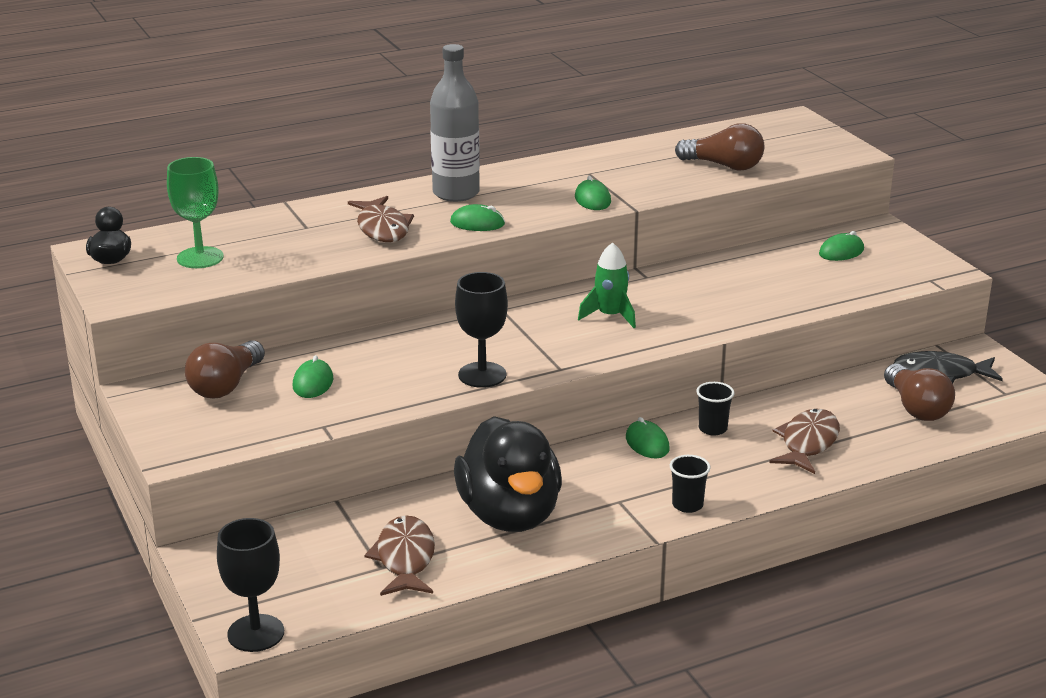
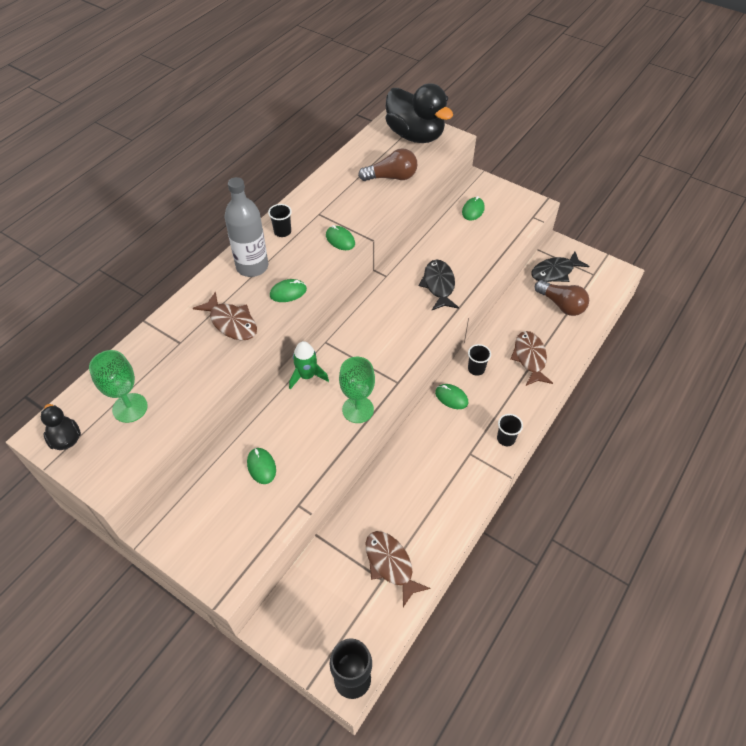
camera: 30 degrees left, 25 degrees up
brown light bulb [185,340,265,399] -> none
black duck [454,416,562,532] -> black duck moved to [385,83,453,143]
black goblet [455,272,508,388] -> green goblet [339,357,375,423]
green rocket [578,242,636,328] -> green rocket moved to [289,341,329,389]
none -> black cup [268,204,292,237]
none -> black fish [419,259,459,310]

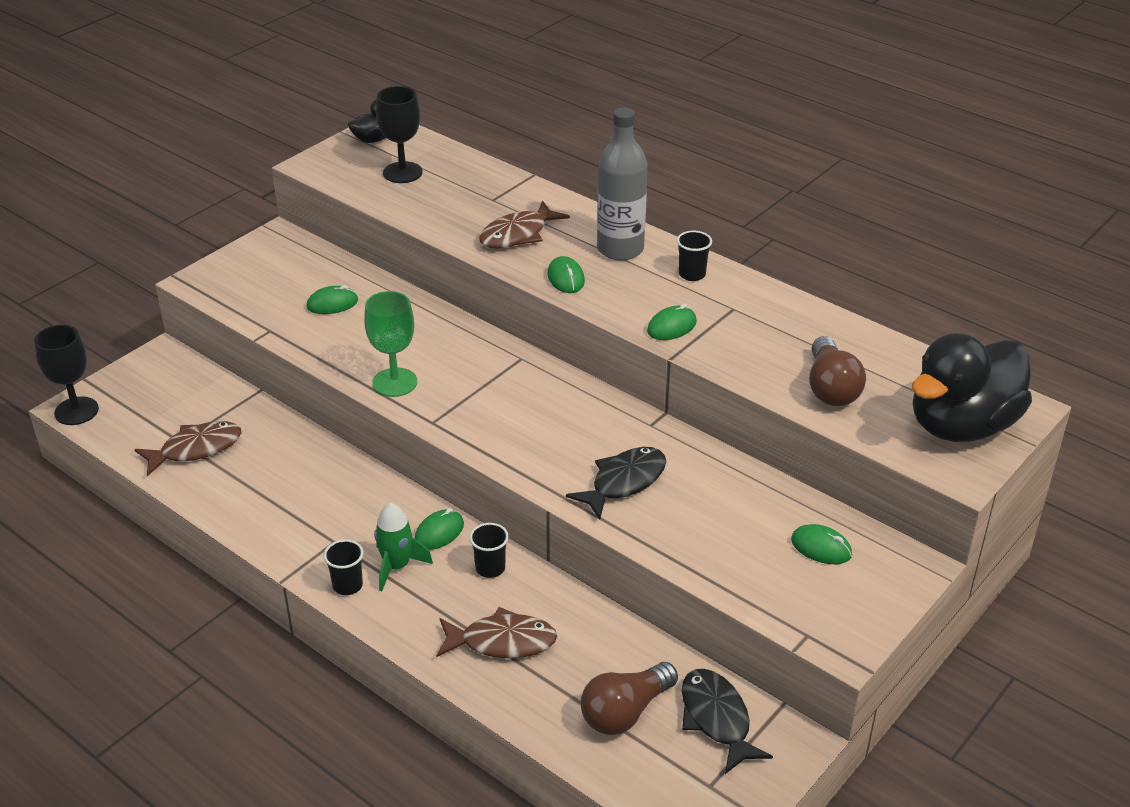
camera: 95 degrees right, 15 degrees down
green goblet [89,350,148,423] -> black goblet [376,86,423,183]
green rocket [289,341,329,389] -> green rocket moved to [374,503,433,591]
black fish [419,259,459,310] -> black fish turned 45 degrees counterclockwise [566,447,666,520]

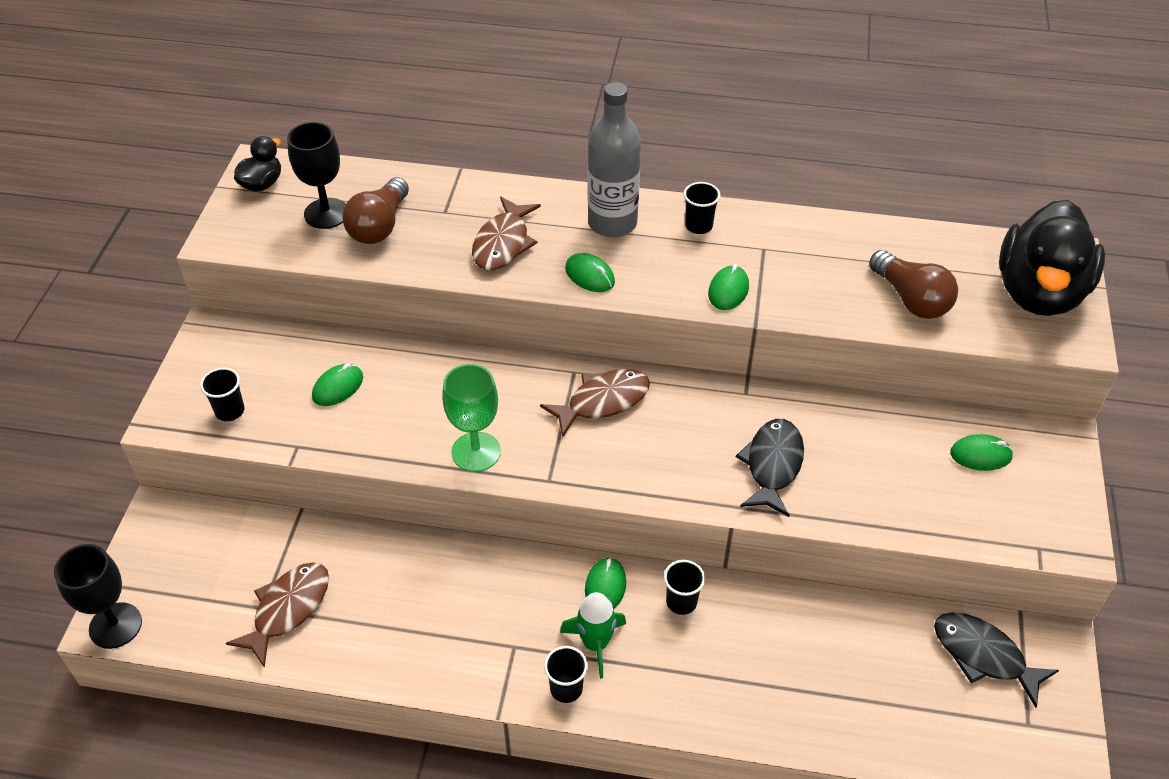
camera: 30 degrees left, 10 degrees up
brown fish [436,607,557,658] -> brown fish moved to [540,369,650,437]
brown light bulb [581,662,678,735] -> brown light bulb moved to [342,177,409,244]
none -> black cup [200,368,245,421]

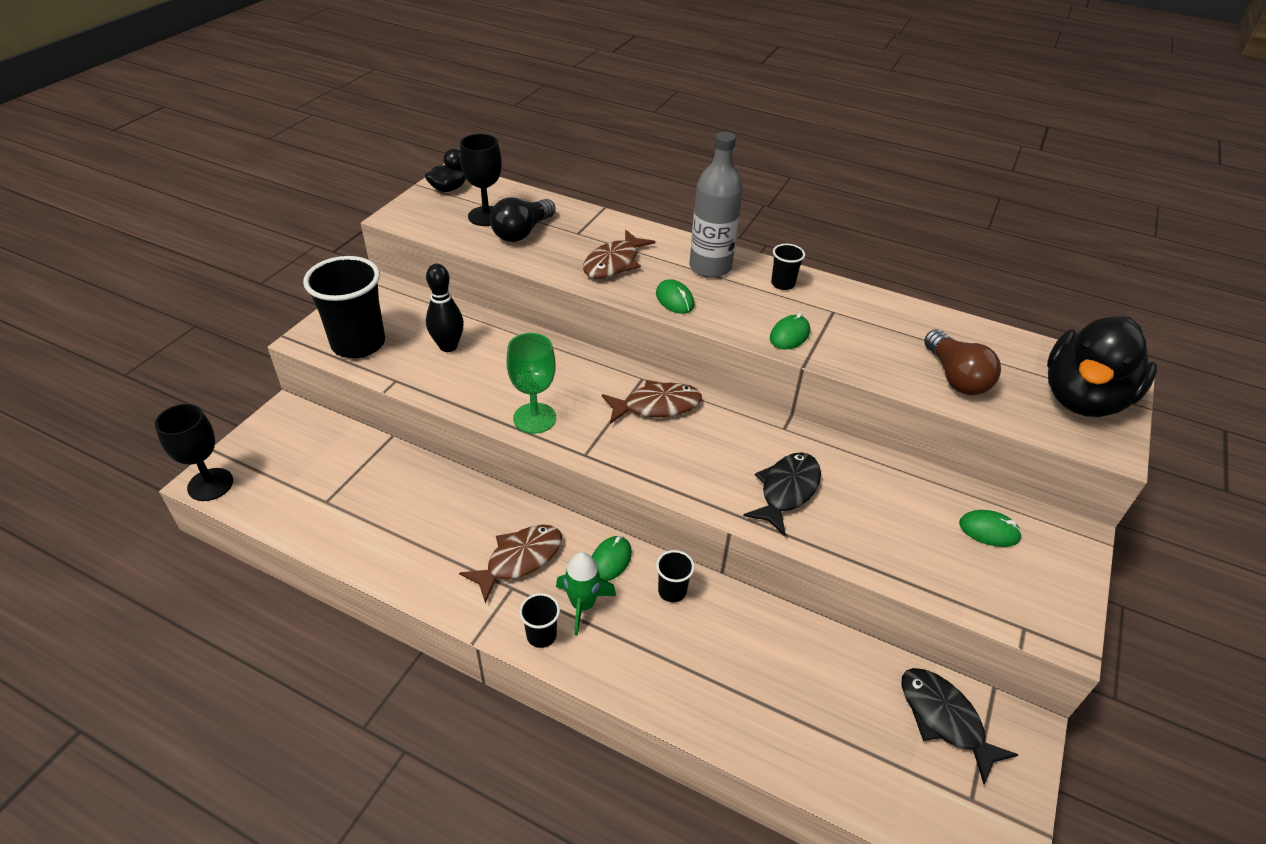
camera: 15 degrees right, 5 degrees down
black cup [200,368,245,421] -> black cup [303,256,385,359], size x2.19
brown fish [226,563,329,668] -> brown fish moved to [459,525,562,603]
green mouse [312,363,363,406] -> black bowling pin [426,264,464,352]
brown light bulb [342,177,409,244] -> black light bulb [490,198,556,242]

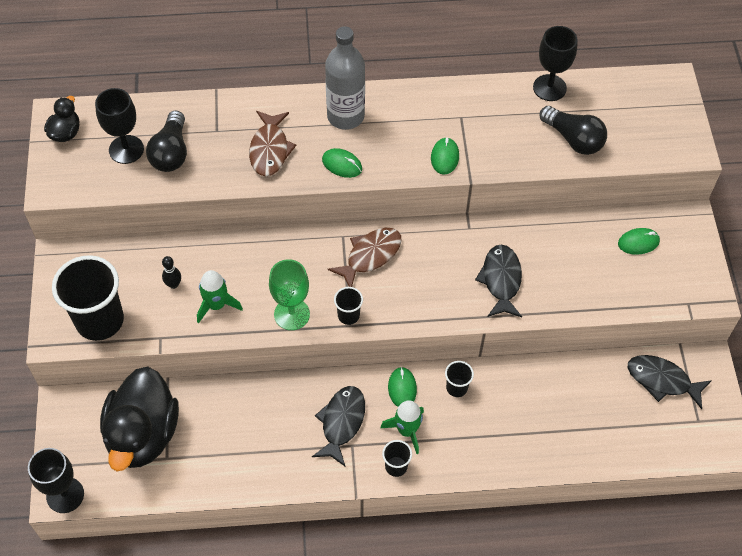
camera: 30 degrees left, 15 degrees up
black bowling pin [426,264,464,352] -> black bowling pin [162,256,181,289], size x0.58
brown fish [459,525,562,603] -> black fish [312,386,365,467]
black cup [771,244,805,290] -> black cup moved to [334,287,363,325]
brown light bulb [924,329,1001,395] -> black light bulb [540,106,607,155]
black duck [1047,316,1157,417] -> black duck moved to [100,366,179,471]
none -> green rocket [197,270,243,323]
none -> black goblet [533,26,578,101]

